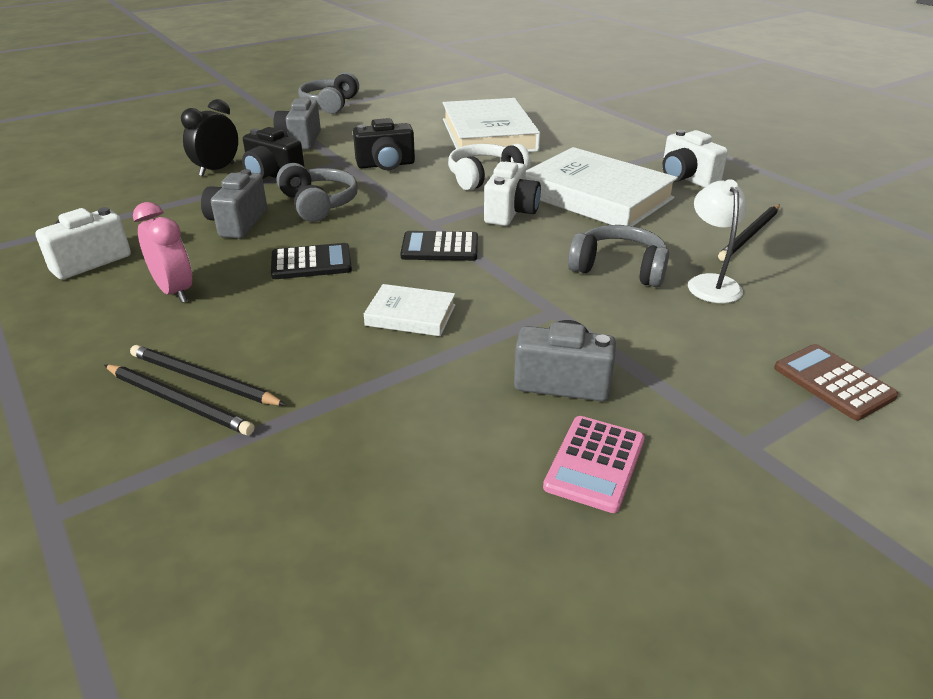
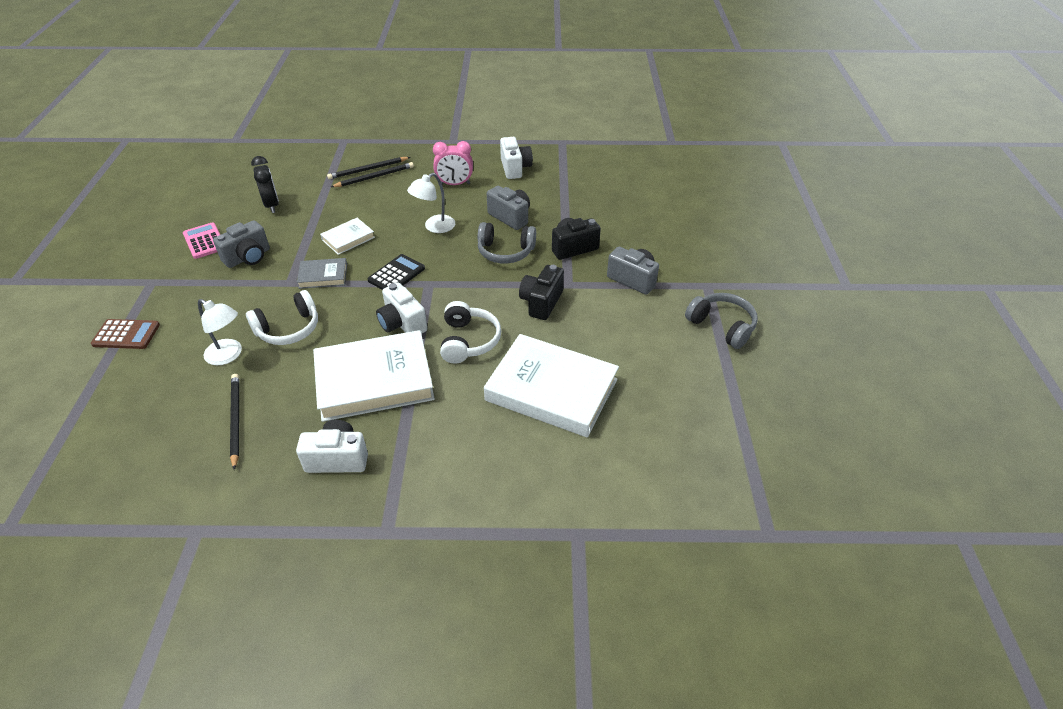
camera: 125 degrees right, 10 degrees up
black clock [181,99,238,176] -> black clock moved to [251,156,279,213]
black calculator [271,243,352,279] -> white lamp [407,173,455,233]
grey headphones [568,225,669,287] -> white headphones [246,290,318,345]
none -> grey book [297,258,347,289]

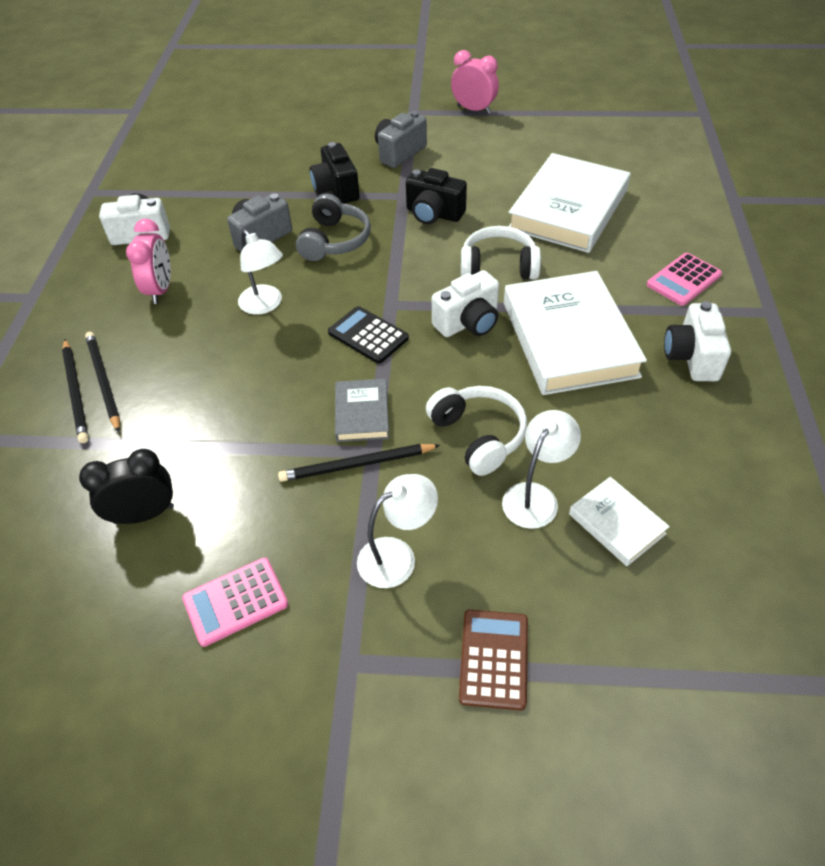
camera: 85 degrees left, 5 degrees up
grey camera [213,220,270,268] -> none
black pencil [230,374,239,470] -> black pencil moved to [278,444,440,482]
white book [320,218,375,255] -> white book moved to [569,477,670,566]
grey headphones [685,293,758,349] -> pink clock [451,50,499,114]
none -> white lamp [357,474,438,588]
none -> pink calculator [647,253,722,306]

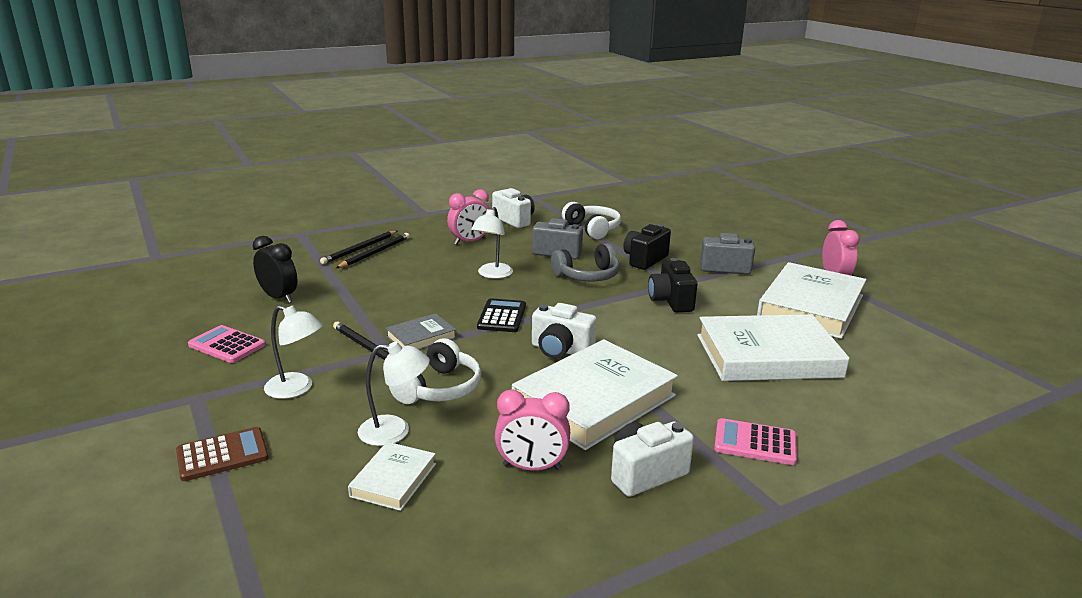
camera: 55 degrees right, 25 degrees down
white headphones [461,226,541,280] -> white headphones moved to [562,202,621,239]
none -> pink clock [495,390,570,470]
none -> white book [757,262,866,339]

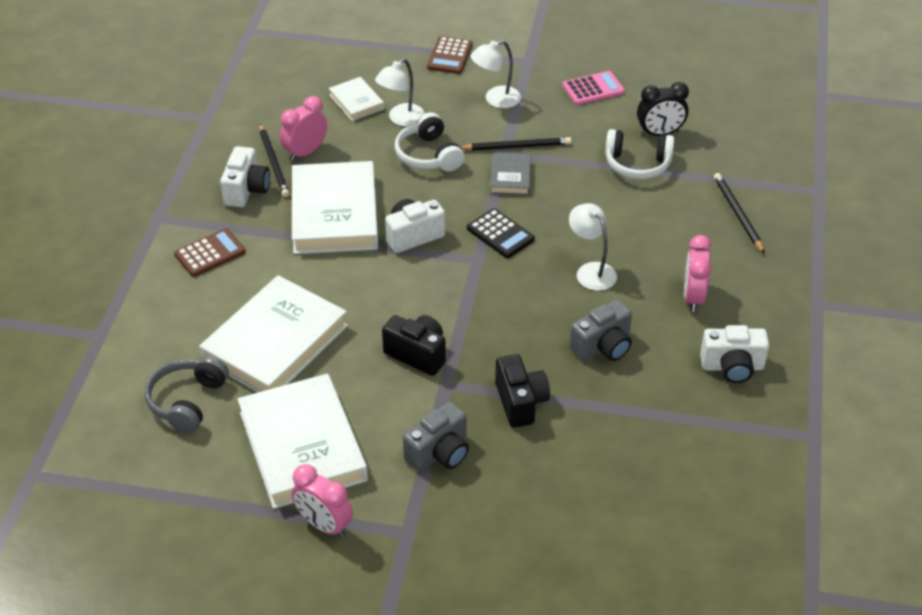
camera: 130 degrees right, 20 degrees up
black pencil [336,233,410,268] -> black pencil moved to [259,124,290,197]
grey headphones [551,243,620,281] -> grey headphones moved to [145,356,229,433]
white headphones [562,202,621,239] -> white headphones moved to [605,129,674,179]
pink calculator [714,418,797,465] -> brown calculator [174,228,246,277]

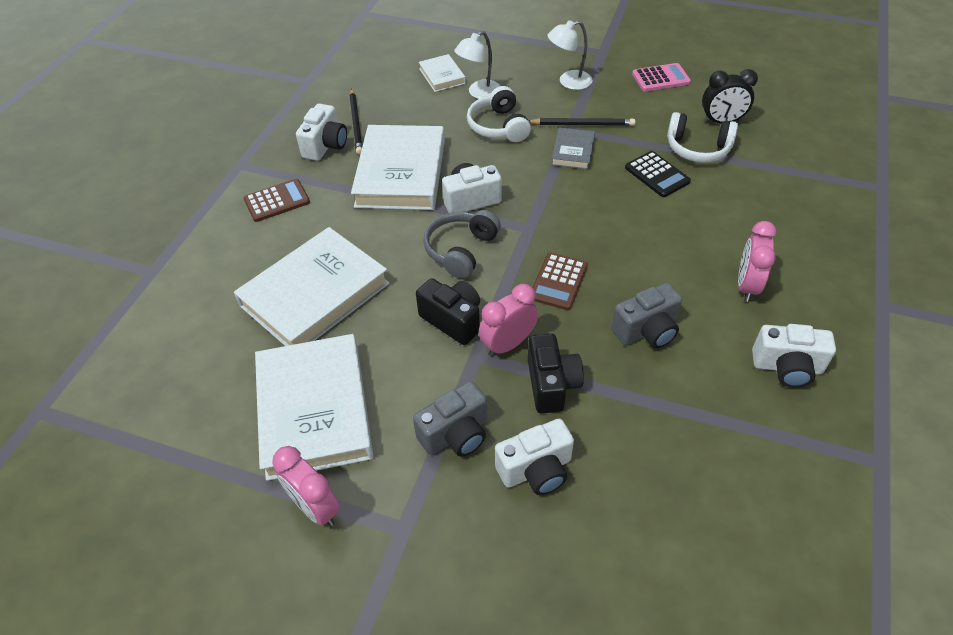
camera: 10 degrees right, 5 degrees up
grey headphones [145,356,229,433] -> grey headphones moved to [423,210,501,279]
pink clock [280,96,327,162] -> pink clock moved to [479,284,538,357]
brown calculator [427,36,472,74] -> brown calculator moved to [532,253,588,310]
black calculator [467,208,535,258] -> black calculator moved to [625,151,691,197]
white lamp [569,203,617,291] -> none
black pencil [714,173,764,253] -> none
none -> white camera [495,418,574,495]

